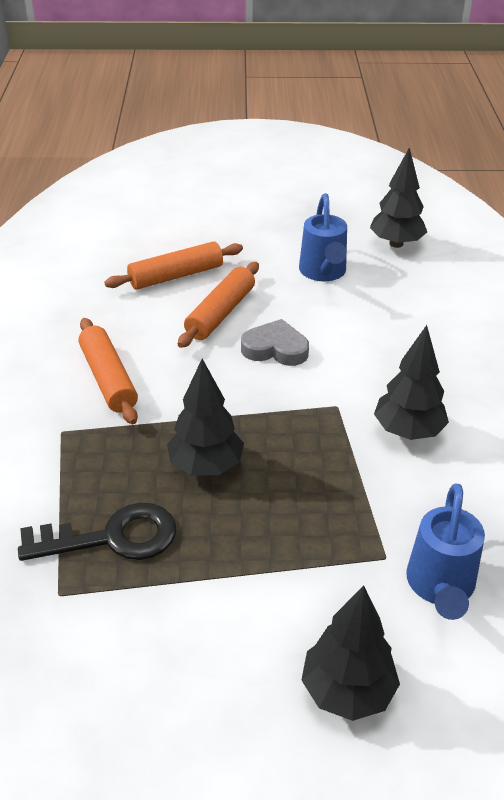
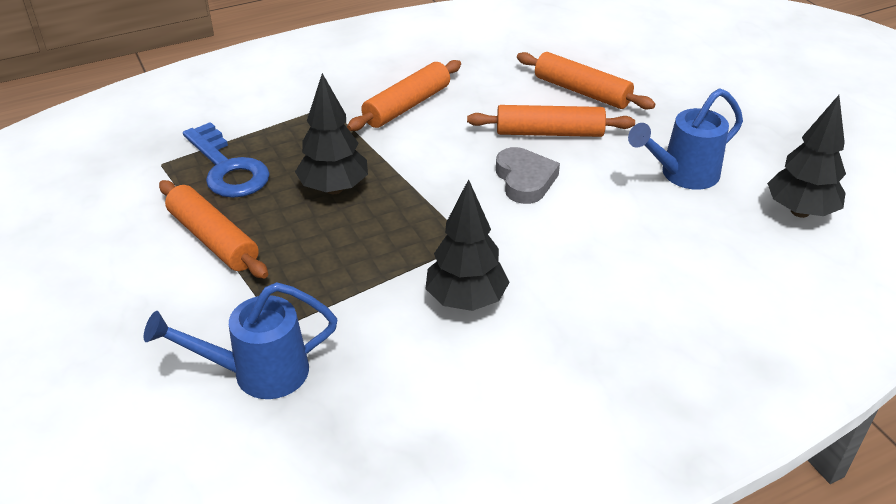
camera: 65 degrees right, 0 degrees up
black key [18,502,176,561] -> blue key [183,122,270,198]
black tree [301,585,400,721] -> none
none -> orange rolling pin [159,180,268,279]

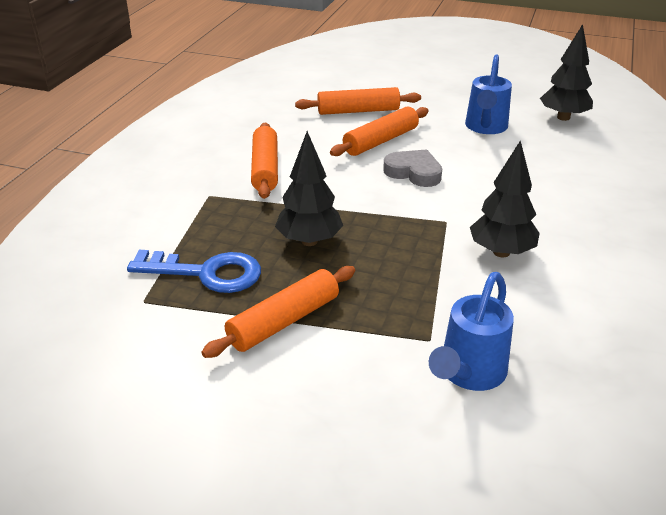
camera: 45 degrees left, 5 degrees down
orange rolling pin [159,180,268,279] -> orange rolling pin turned 45 degrees counterclockwise [201,266,355,358]

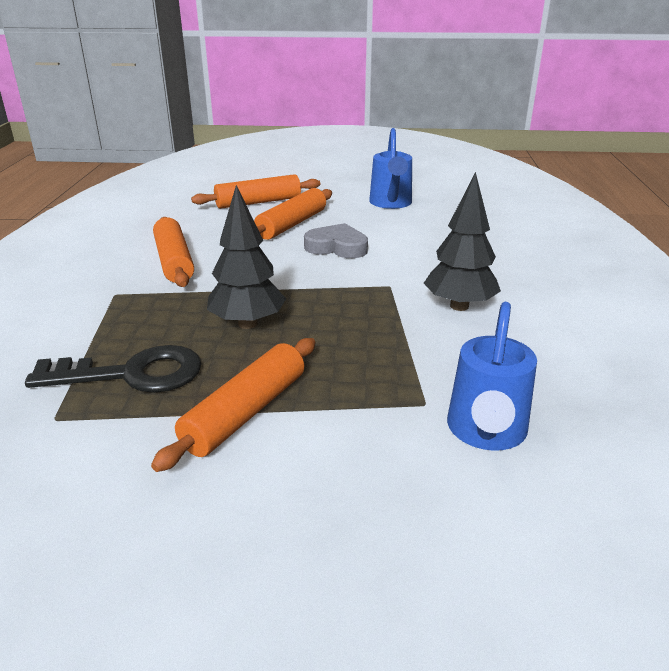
camera: 15 degrees left, 5 degrees down
blue key [127,250,261,293] -> black key [25,345,201,393]
black tree [540,24,593,121] -> none

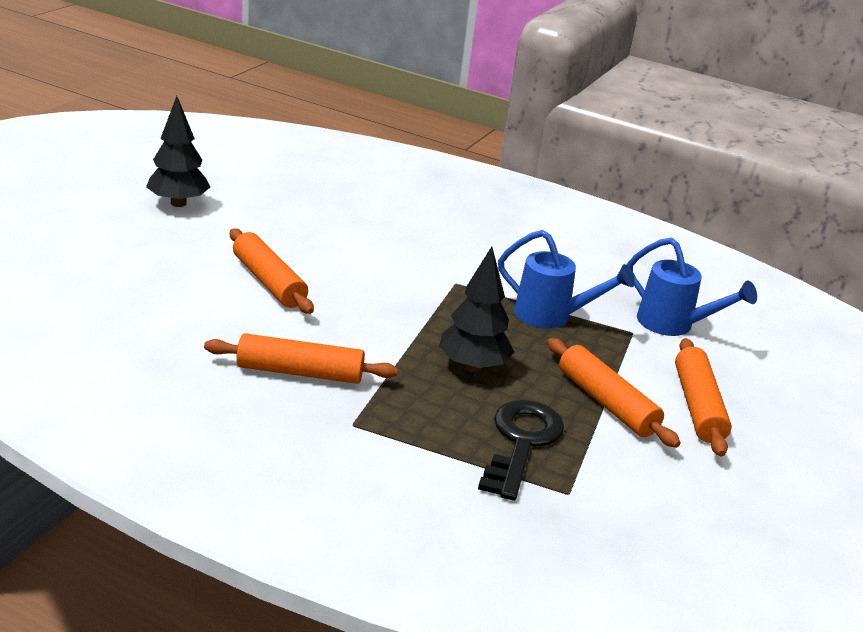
camera: 70 degrees left, 0 degrees up
orange rolling pin [191,174,320,209] -> orange rolling pin moved to [675,338,732,456]
grey heart [304,223,368,258] -> none
blue watering can [369,128,412,209] -> blue watering can moved to [498,230,635,328]
black tree [424,172,501,311] -> black tree moved to [146,96,210,207]

